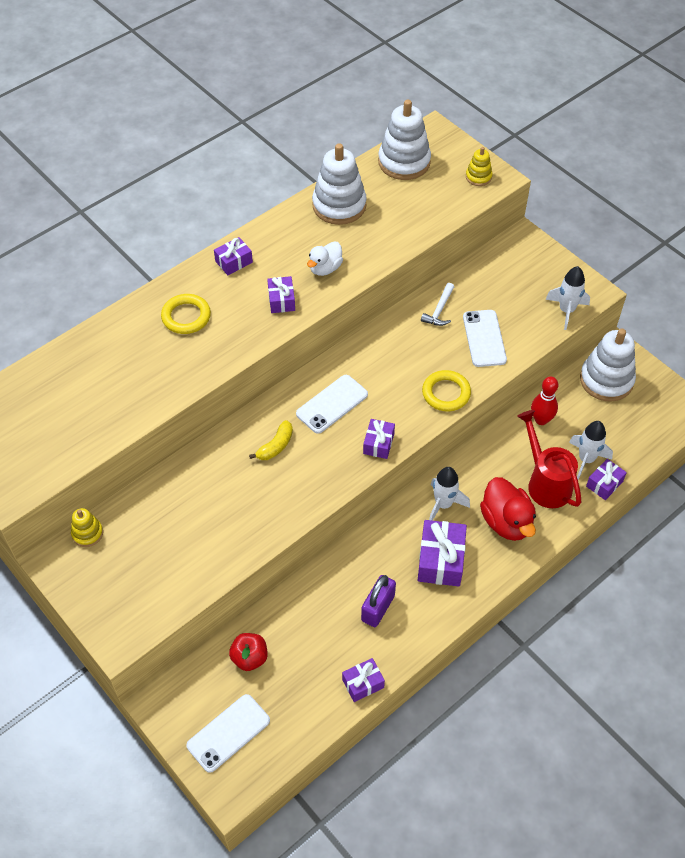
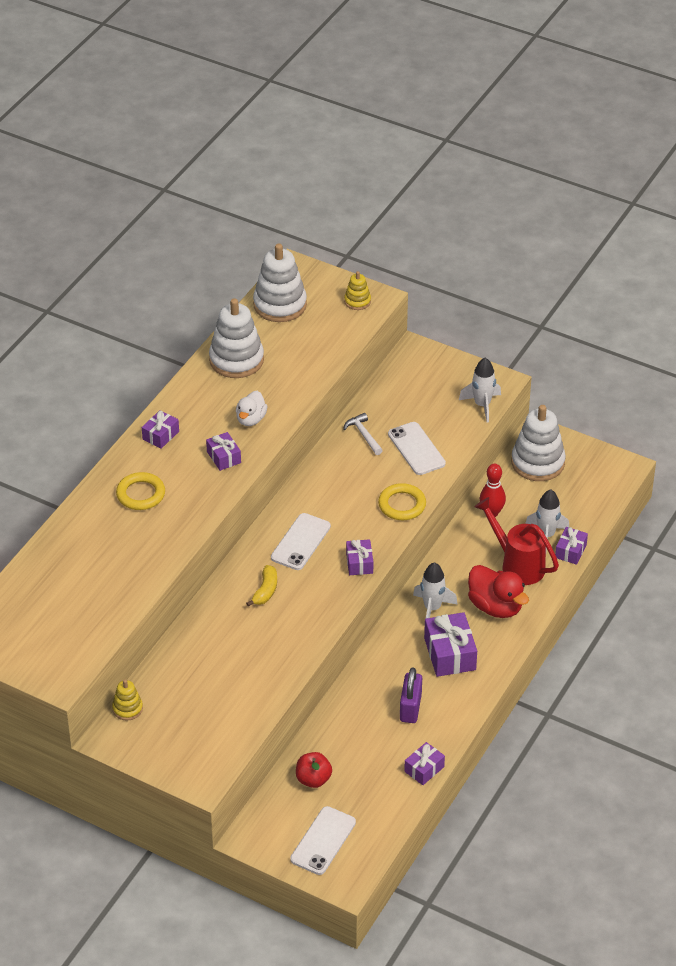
camera: 20 degrees left, 10 degrees down
white hammer [421,283,454,326] -> white hammer turned 150 degrees clockwise [343,413,383,455]

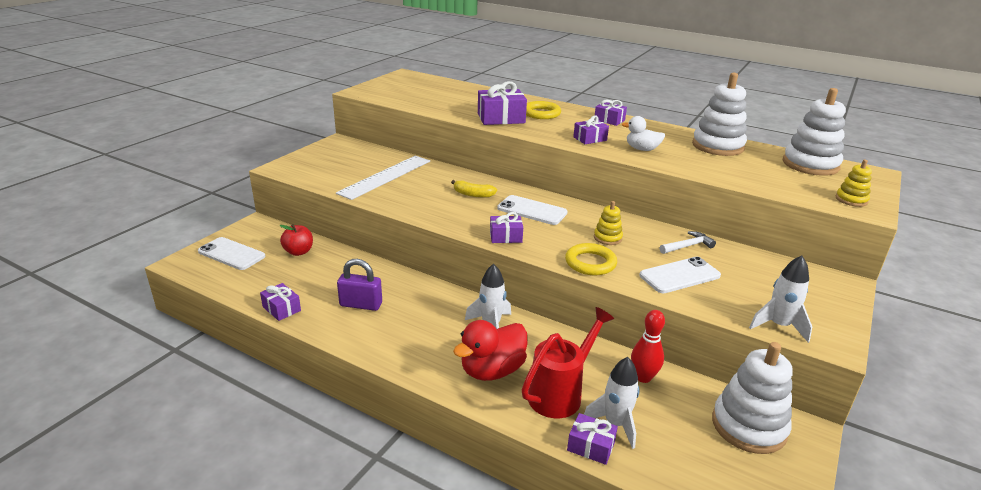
camera: 90 degrees right, 15 degrees down
yellow stacking toy [112,679,143,720] -> yellow stacking toy moved to [594,201,623,245]
purple gift [424,612,477,677] -> purple gift moved to [478,81,527,125]
none -> white ruler [336,156,430,200]

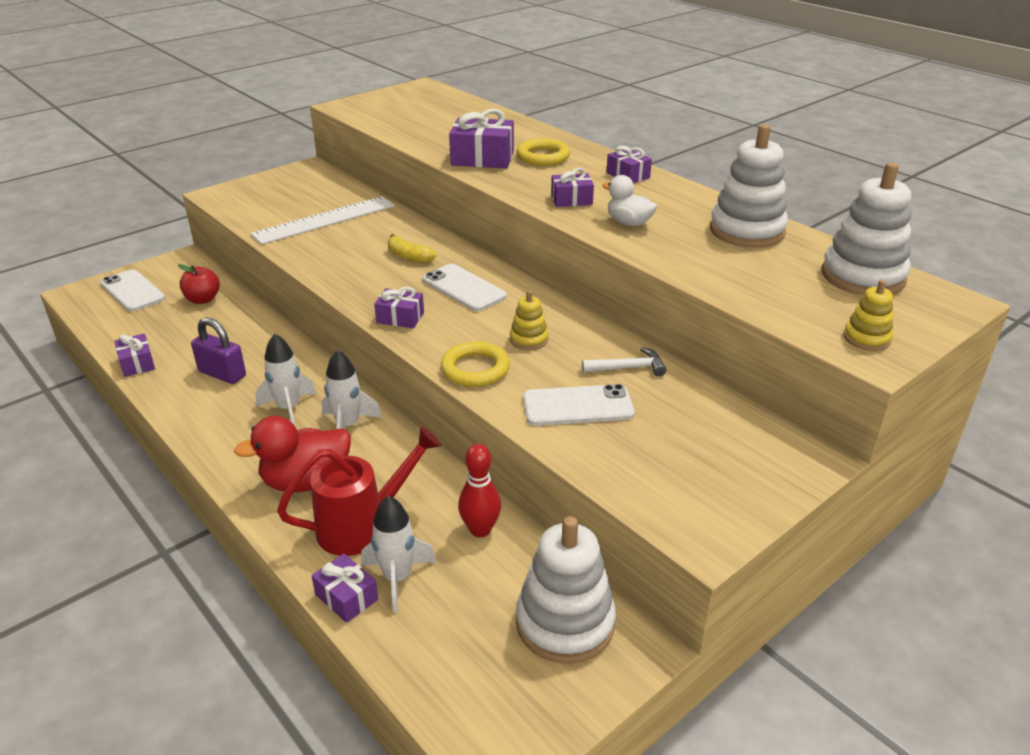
camera: 20 degrees right, 5 degrees up
white rocket [749,256,812,343] -> white rocket moved to [255,334,317,426]

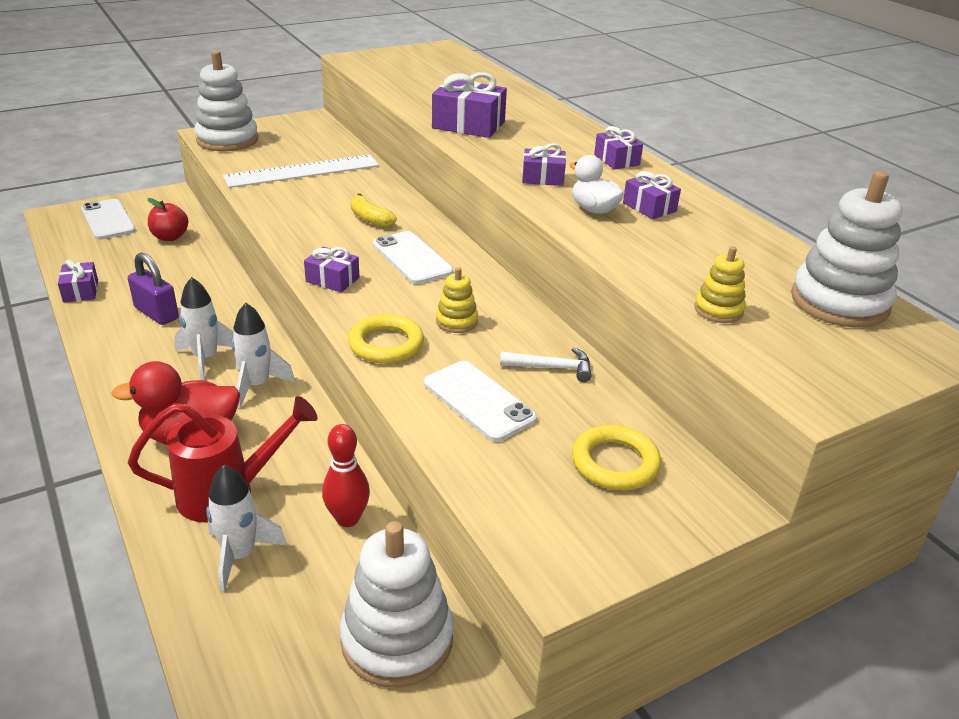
camera: 10 degrees right, 0 degrees up
purple gift [312,553,378,623] -> purple gift moved to [623,171,681,219]
yellow ring [517,138,570,166] -> yellow ring moved to [572,425,661,490]
white phone [523,384,635,426] -> white phone turned 45 degrees clockwise [424,361,537,442]
white stacking toy [710,124,788,248] -> white stacking toy moved to [195,50,258,152]
yellow stacking toy [844,280,893,351] -> yellow stacking toy moved to [694,246,746,323]

